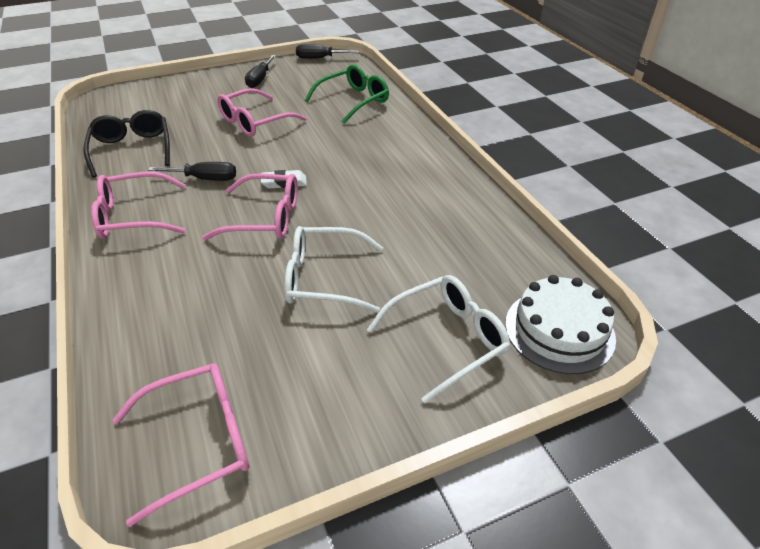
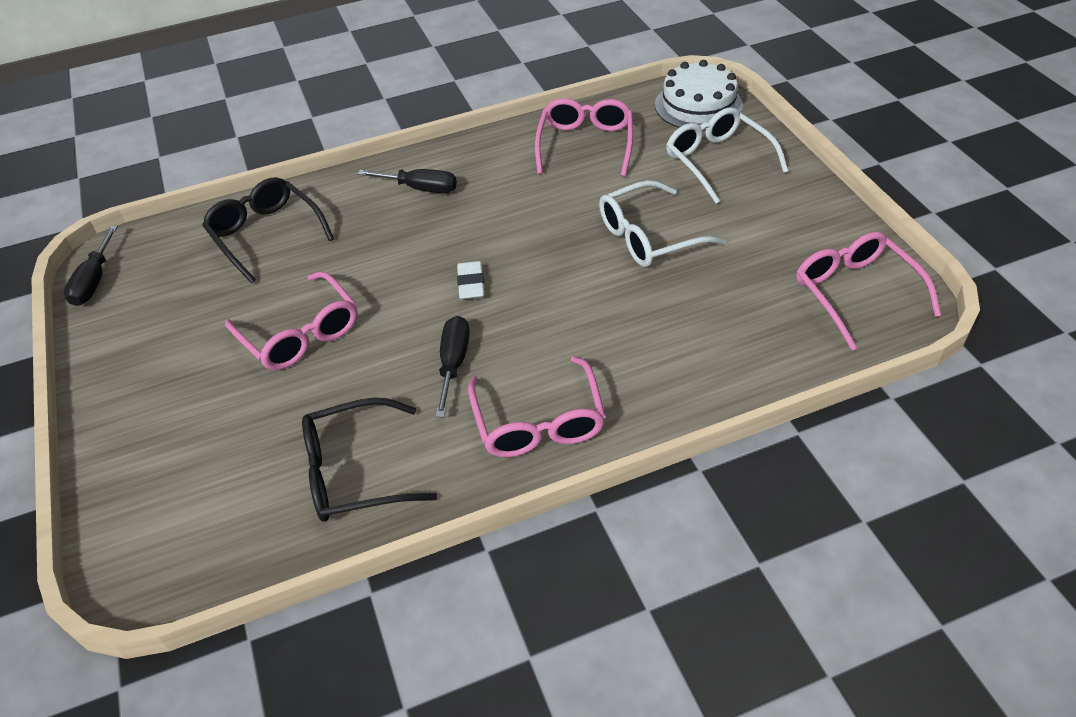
camera: 85 degrees left, 5 degrees up
pink glasses [202,173,298,241] -> pink glasses moved to [535,98,633,177]
black screwdriver [245,55,276,88] -> black screwdriver moved to [358,169,457,193]
white glasses [284,226,383,313] -> white glasses turned 60 degrees clockwise [599,180,726,267]
green glasses [305,64,389,124] -> black glasses [202,177,334,283]

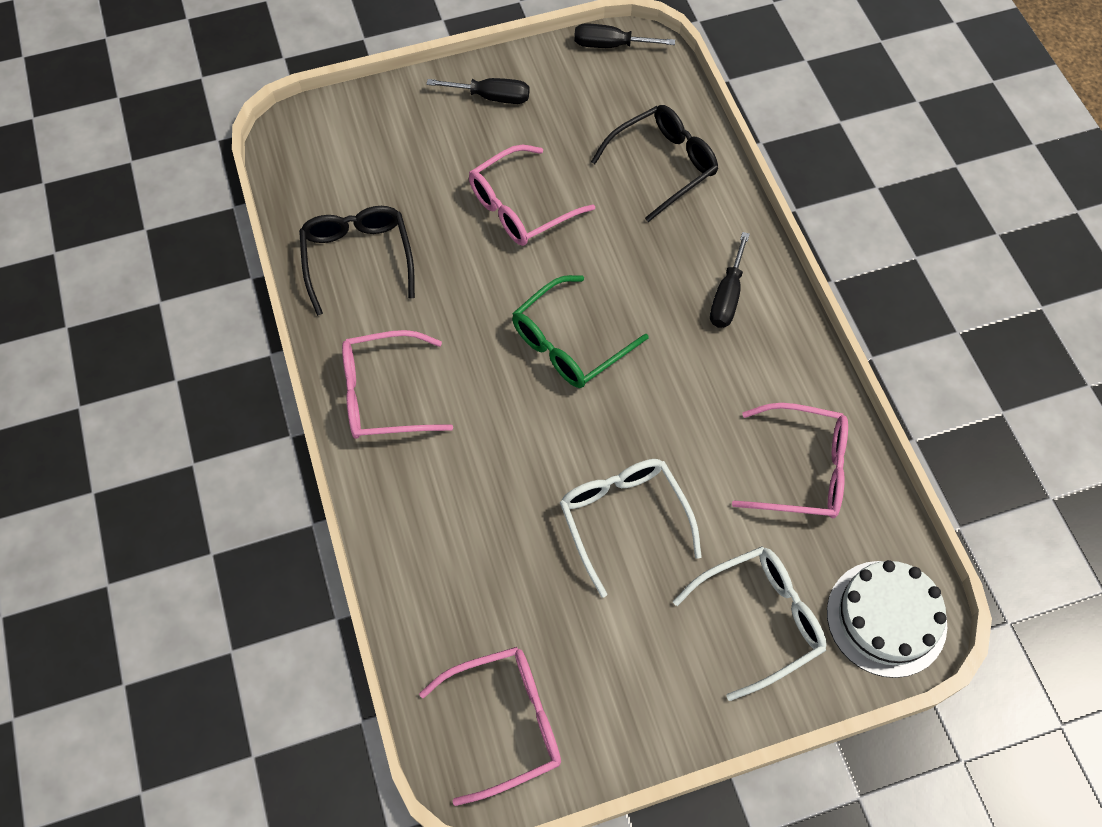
camera: 90 degrees right, 15 degrees up
black screwdriver [435,316,470,417] -> black screwdriver moved to [426,78,530,104]
white eraser [457,261,485,300] -> green glasses [512,275,649,388]

